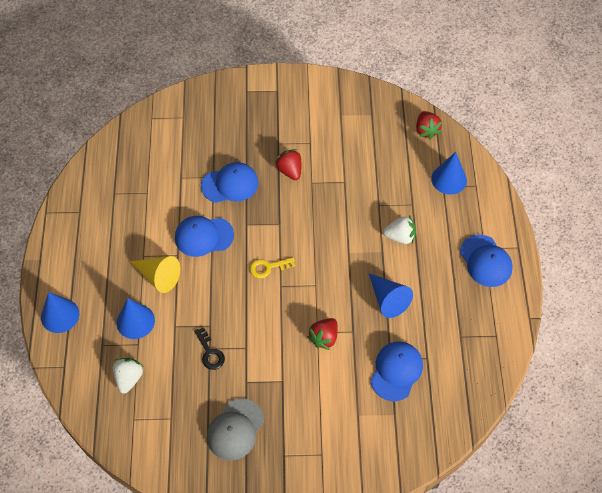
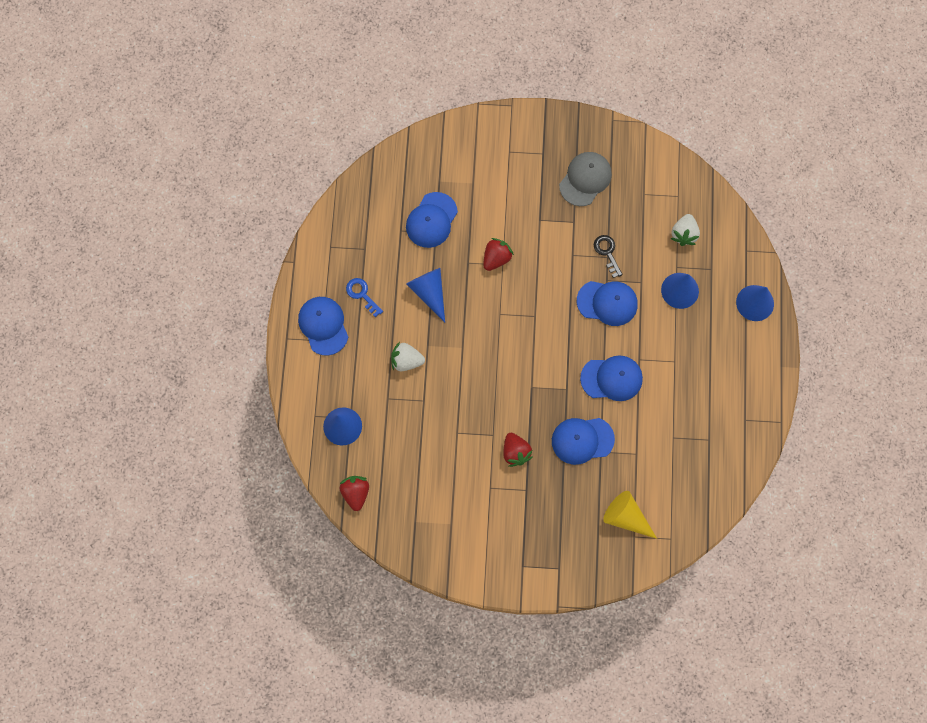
camera: 175 degrees left, 15 degrees up
yellow cone [130,256,180,293] -> yellow cone moved to [603,491,657,539]
yellow key [249,257,295,278] -> none
none -> blue key [346,278,383,317]
none -> blue cap [577,281,638,326]

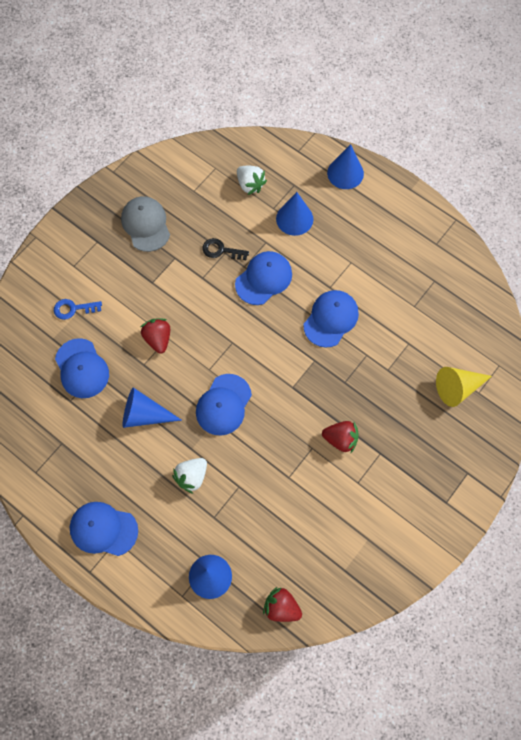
camera: 55 degrees left, 5 degrees down
blue key [346,278,383,317] -> blue key moved to [54,299,102,320]
blue cap [552,418,615,465] -> blue cap moved to [196,374,252,435]

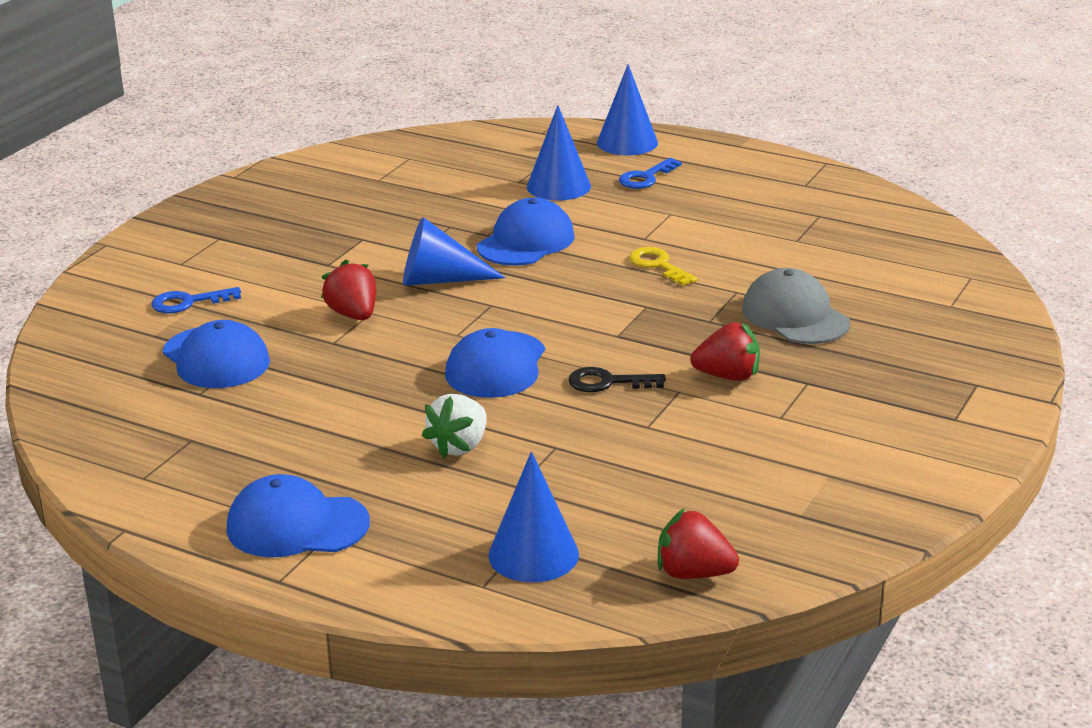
camera: 10 degrees left, 40 degrees down
grey cap [121,196,170,252] -> grey cap moved to [742,268,850,344]
blue cone [122,387,181,428] -> blue cone moved to [403,217,506,286]
black key [203,238,249,260] -> black key moved to [568,367,666,392]
white strawberry [237,166,267,195] -> none
blue cap [303,290,359,348] -> yellow key [629,247,698,286]
yellow cone [436,367,492,407] -> none
none -> blue key [619,158,682,189]

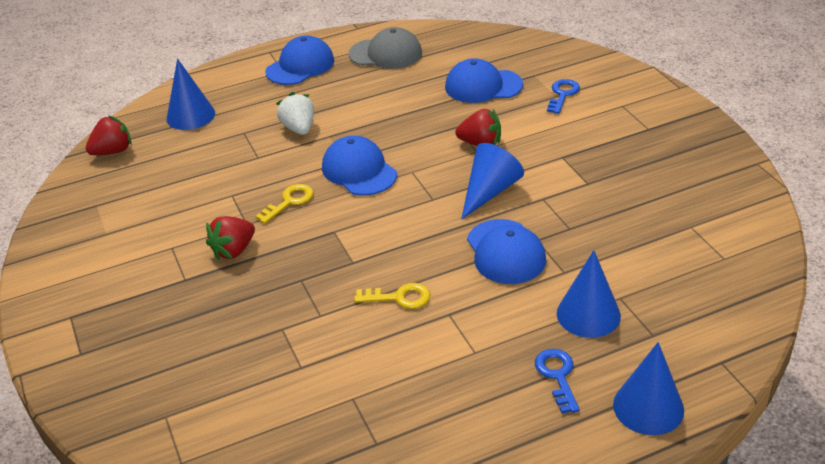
camera: 130 degrees right, 10 degrees up
black key [568,367,666,392] -> yellow key [256,184,313,224]
grey cap [742,268,850,344] -> grey cap moved to [349,27,422,69]

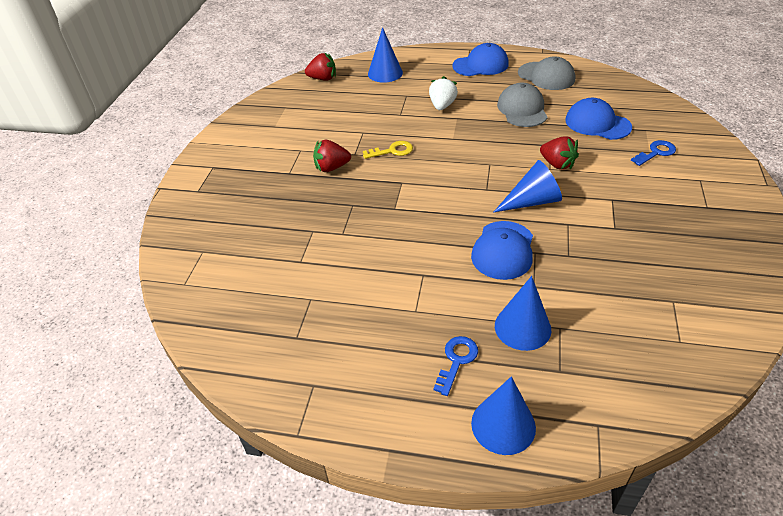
camera: 35 degrees right, 5 degrees up
blue cap [322,136,397,196] -> none
yellow key [354,283,431,309] -> none
none -> grey cap [497,83,548,127]

